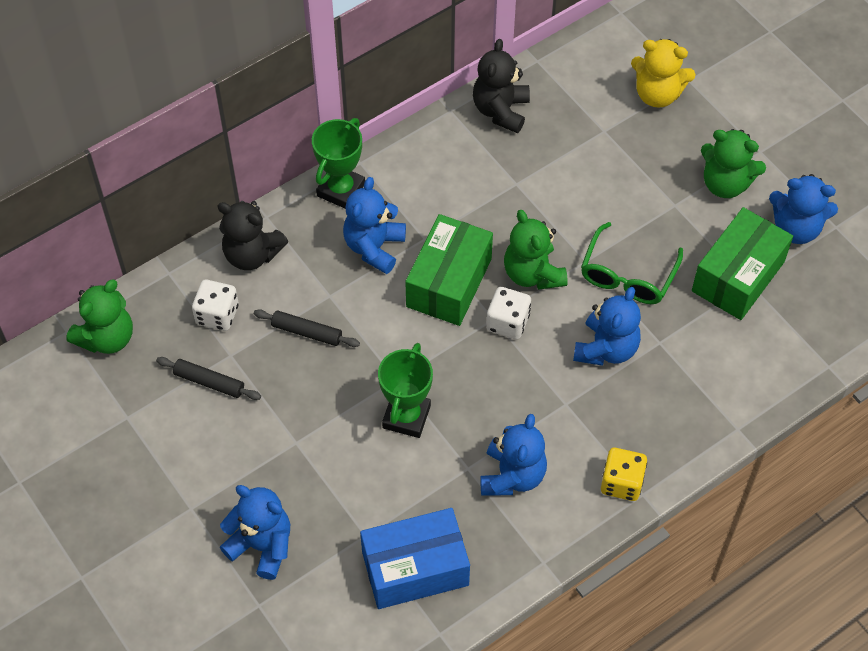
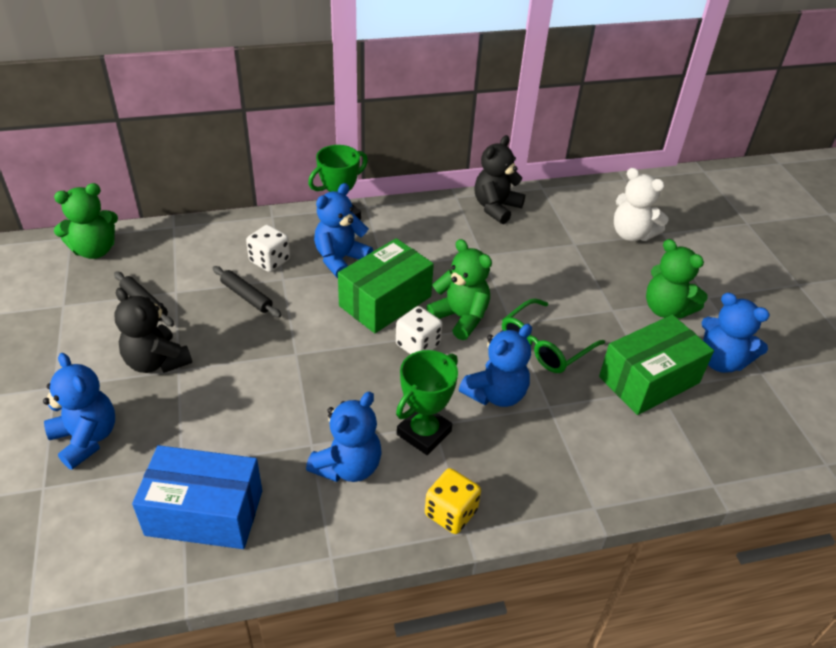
camera: 20 degrees right, 15 degrees down
white dice [192,280,239,331] -> white dice moved to [246,225,290,272]
black teddy bear [218,201,288,270] -> black teddy bear moved to [114,288,192,373]
green trophy [378,343,433,438] -> green trophy moved to [396,350,458,455]
green teddy bear [504,210,568,290] -> green teddy bear turned 135 degrees clockwise [426,239,492,340]
yellow teddy bear [631,39,696,107] -> white teddy bear [614,168,669,241]

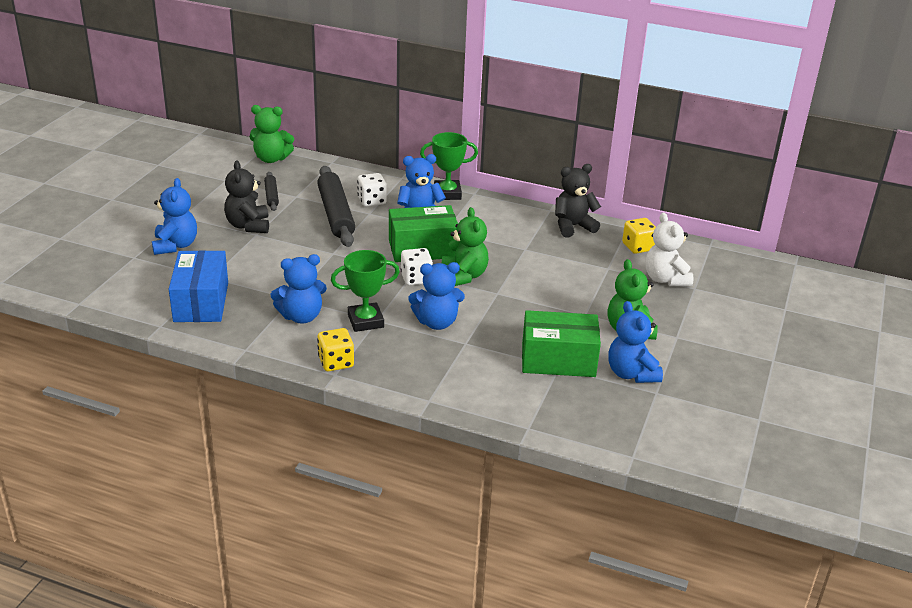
camera: 35 degrees right, 10 degrees down
blue box [132,445,262,549] -> blue box turned 45 degrees clockwise [169,250,228,322]
black rolling pin [213,266,281,318] -> black rolling pin [317,166,355,247], size x1.98
green glasses [502,298,605,373] -> none
none -> yellow dice [622,218,656,254]

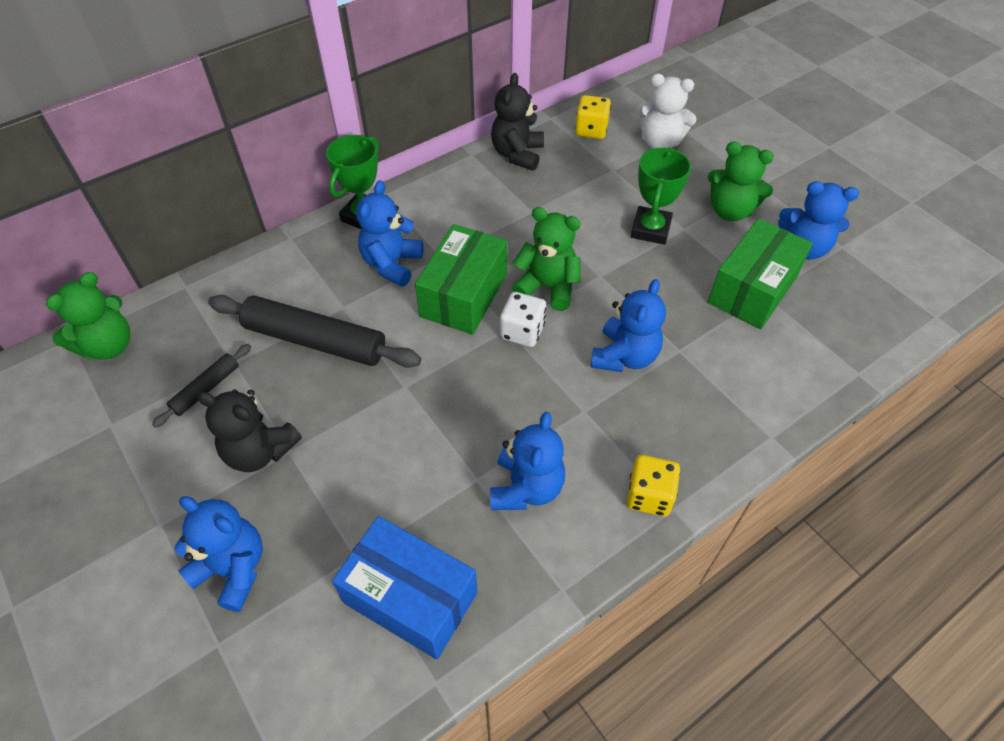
camera: 55 degrees left, 20 degrees up
black rolling pin [264,172,279,211] -> black rolling pin turned 75 degrees counterclockwise [152,344,251,428]
green trophy [331,250,400,332] -> green trophy moved to [631,147,691,245]
white dice [357,173,387,207] -> none

